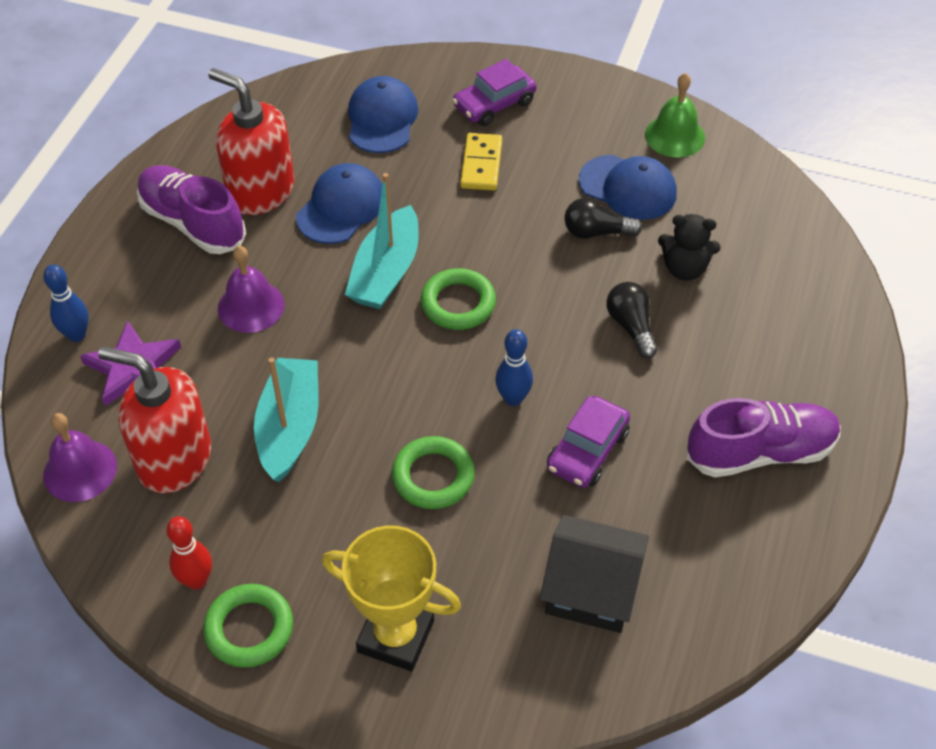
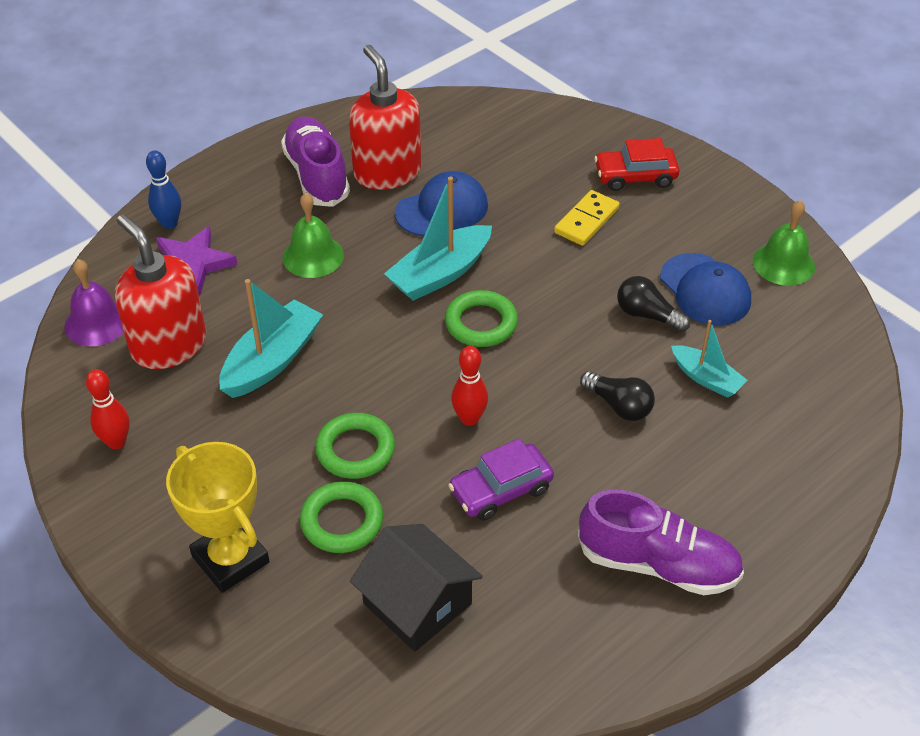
camera: 30 degrees right, 5 degrees down
green ring [203,584,293,668] -> green ring moved to [300,481,383,553]
purple bell [218,246,284,333] -> green bell [282,193,344,278]
blue cap [348,76,418,153] -> none
purple car [452,59,537,126] -> red car [594,138,679,191]
blue bowling pin [495,329,533,406] -> red bowling pin [451,346,488,426]
black light bulb [606,282,658,358] -> black light bulb turned 120 degrees clockwise [580,371,655,421]
black teddy bear [658,214,721,281] -> turquoise boat [671,320,748,398]

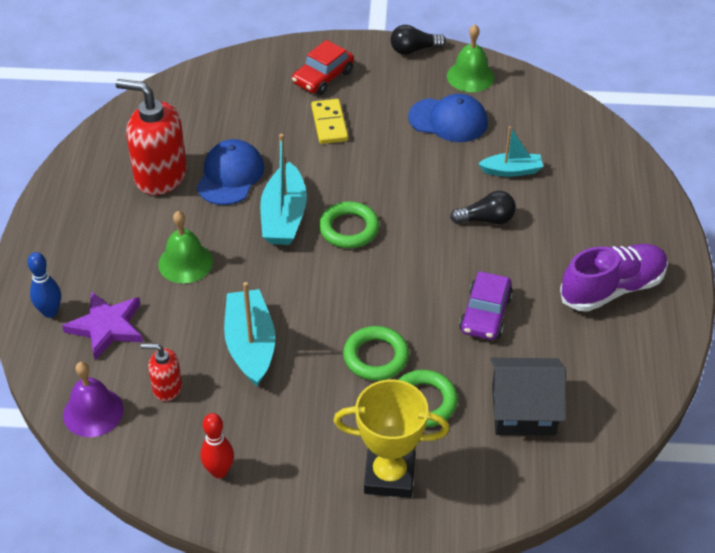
camera: 45 degrees left, 0 degrees up
red soap dispenser [115,214,206,369] -> red soap dispenser [141,344,182,401], size x0.51
purple shoe [281,116,350,207] -> none
red bowling pin [451,346,488,426] -> none
black light bulb [617,276,690,332] -> black light bulb moved to [390,25,446,55]

